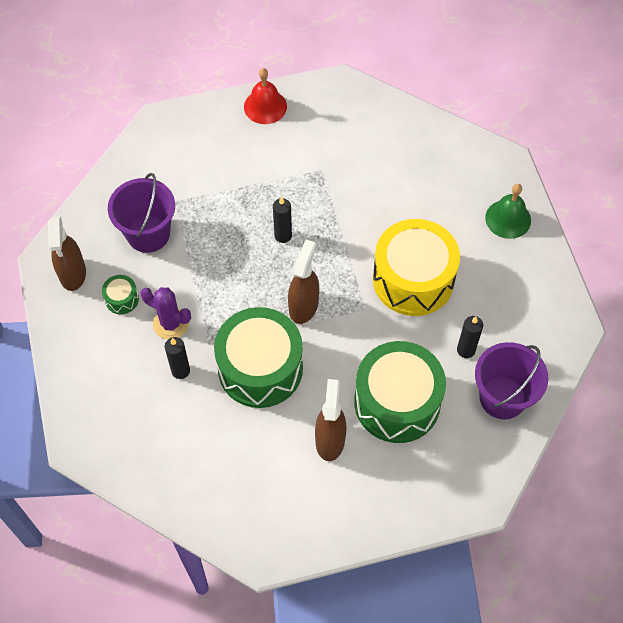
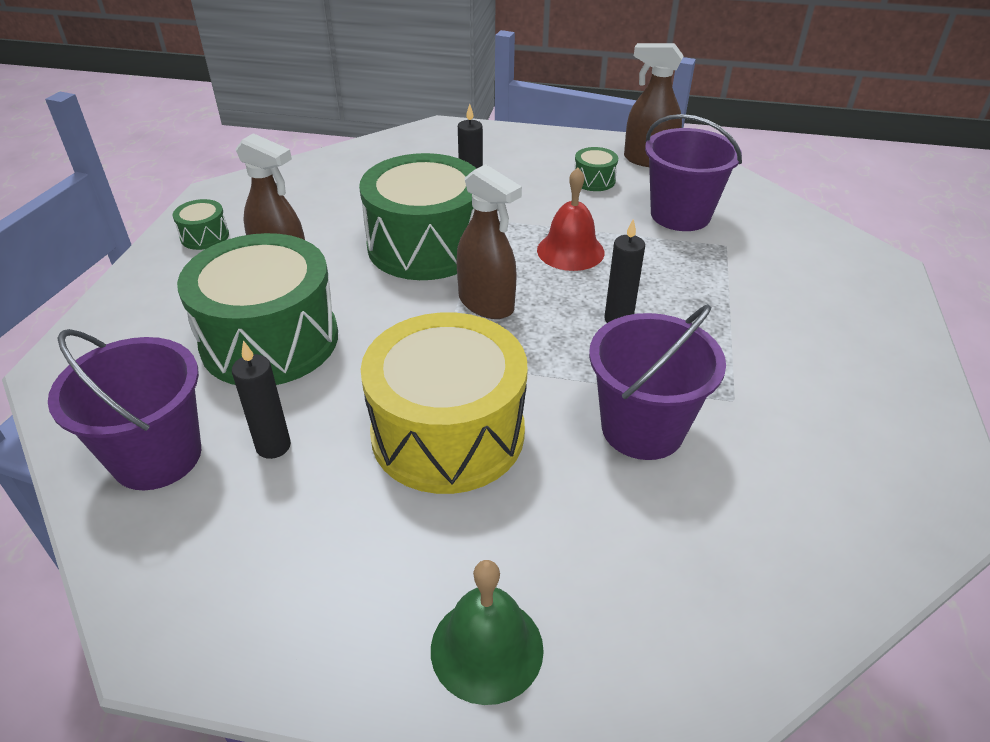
camera: 115 degrees right, 20 degrees down
purple cactus [140,287,191,340] -> none
red bell [244,68,287,124] -> red bell moved to [537,168,605,271]
none -> green drum [173,199,229,250]
none -> purple bucket [589,304,726,460]

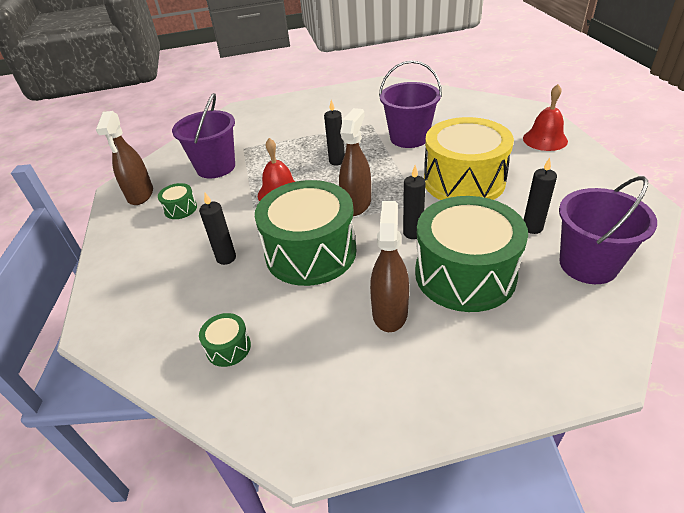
camera: 110 degrees left, 0 degrees up
green drum [173,199,229,250] -> green drum moved to [199,313,251,367]
green bell [431,560,544,705] -> red bell [523,84,568,151]
none -> black candle [403,165,426,239]

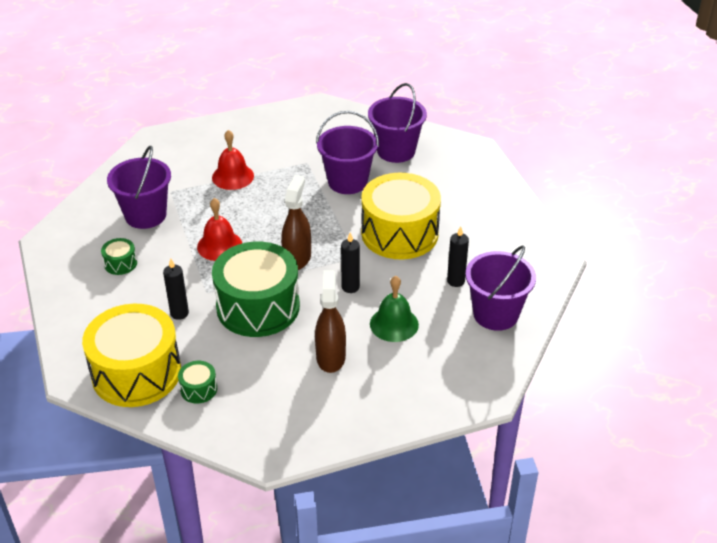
camera: 10 degrees left, 0 degrees up
brown spray bottle [96,111,153,205] -> none
black candle [324,100,345,165] -> none
green drum [415,196,528,312] -> green bell [370,276,419,342]
red bell [523,84,568,151] -> red bell moved to [212,130,254,190]
none -> yellow drum [82,304,181,407]
none -> purple bucket [368,83,427,163]

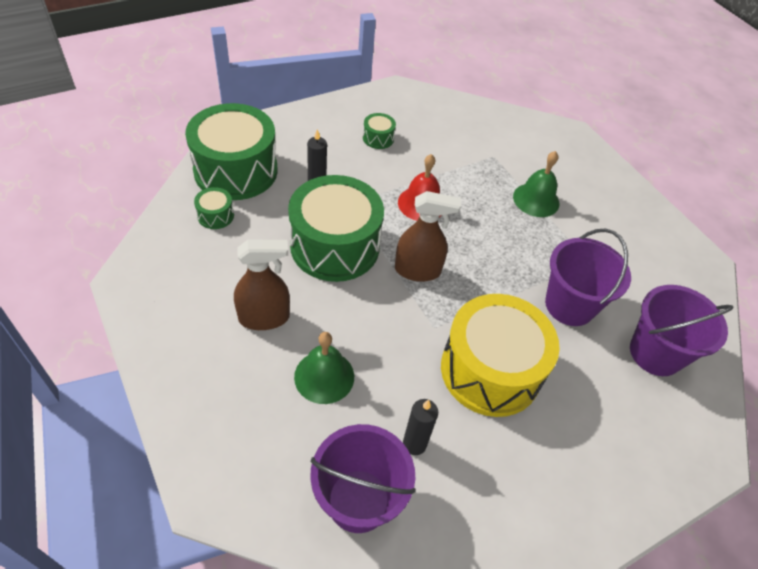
camera: 75 degrees right, 10 degrees up
yellow drum [82,304,181,407] -> green drum [185,103,278,200]
purple bucket [107,146,171,229] -> none
red bell [212,130,254,190] -> green bell [513,151,559,217]
black candle [341,232,360,293] -> none

